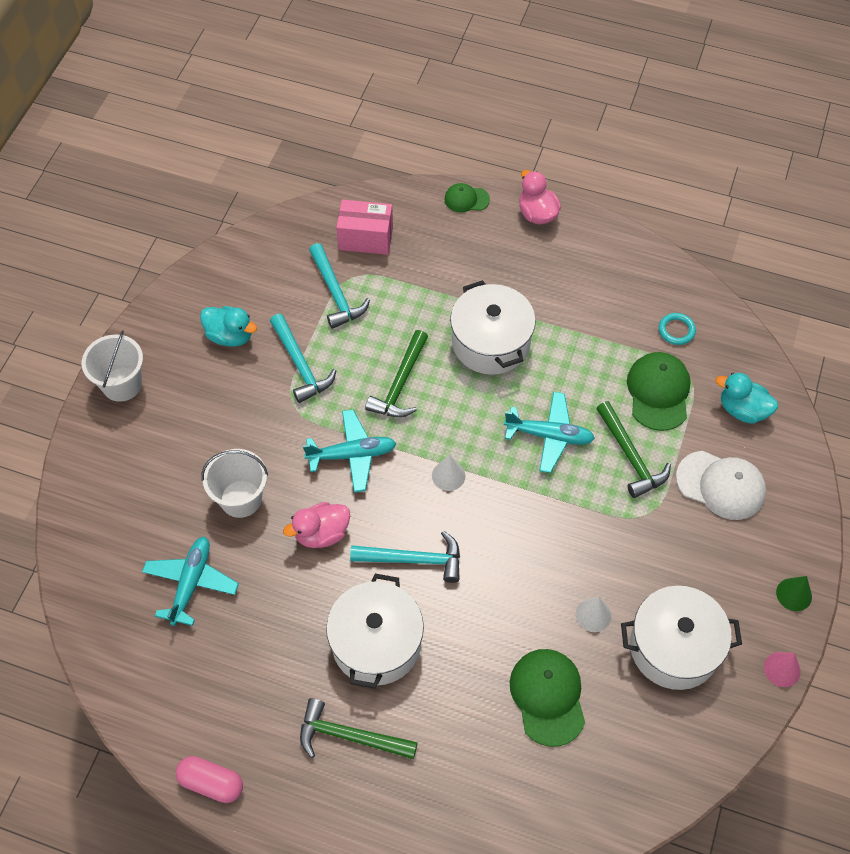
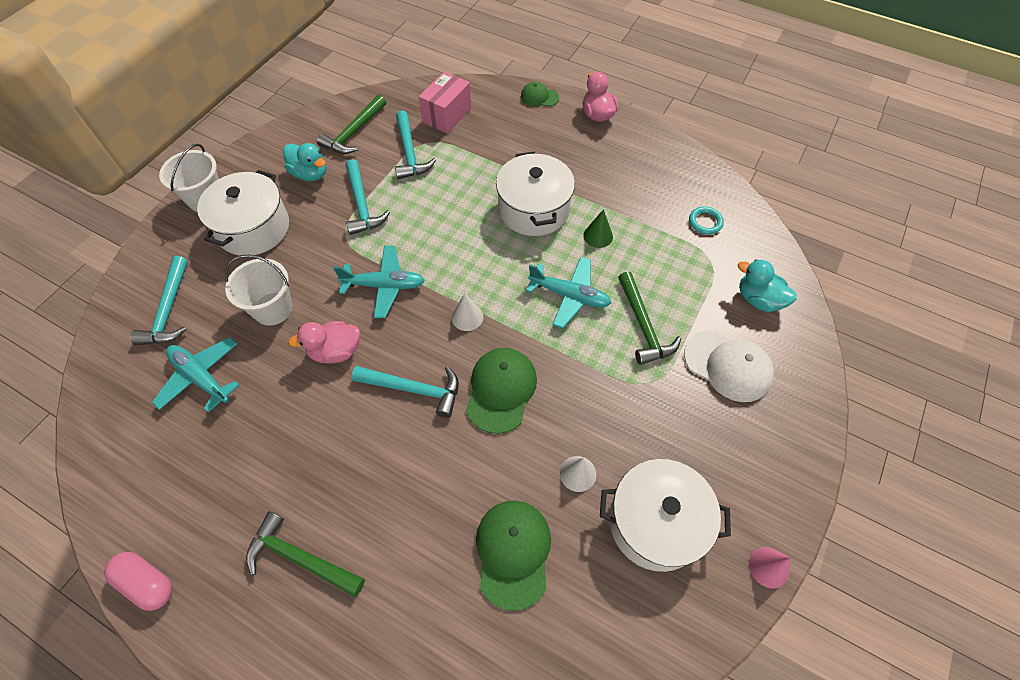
camera: 10 degrees right, 0 degrees up
turquoise plane [142,537,239,626] -> turquoise plane turned 75 degrees counterclockwise [152,337,239,413]
white pot [326,574,424,689] -> white pot moved to [197,170,289,256]
pink box [336,200,393,255] -> pink box turned 75 degrees counterclockwise [419,72,471,133]
green hammer [365,330,428,418] -> green hammer moved to [317,95,386,154]
green cap [627,352,691,431] -> green cap moved to [466,348,537,434]
green cone [776,576,812,611] -> green cone moved to [583,209,613,248]
none -> turquoise hammer [130,256,188,345]

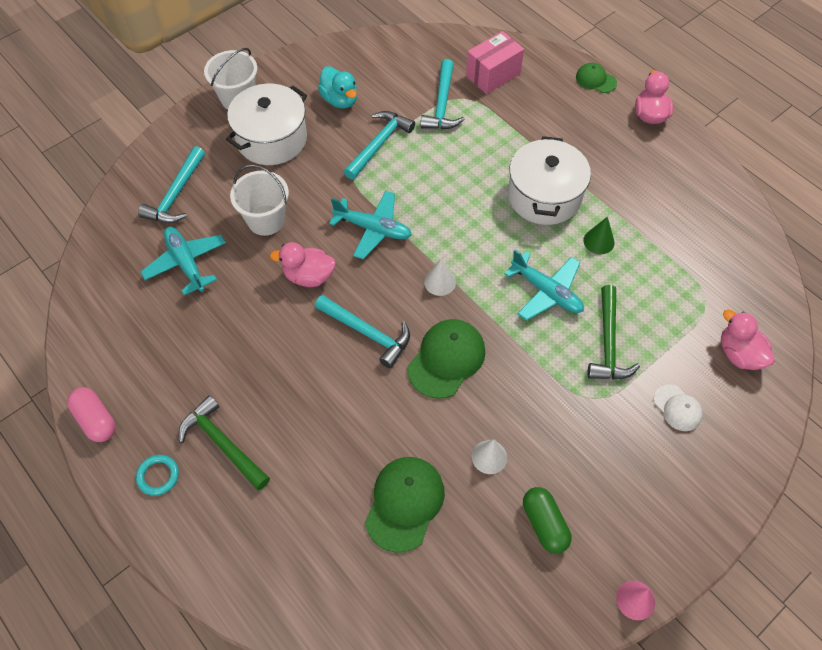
camera: 20 degrees right, 0 degrees up
green hammer [317,95,386,154] -> none
turquoise hammer [346,159,390,235] -> turquoise hammer turned 150 degrees counterclockwise [344,111,415,180]
white pot [600,459,731,572] -> green capsule [523,487,571,554]
white cap [684,331,774,402] -> white cap [654,384,703,431], size x0.57
turquoise ring [689,206,724,235] -> turquoise ring moved to [136,455,179,496]
turquoise duck [738,259,797,312] -> pink duck [721,310,775,370]

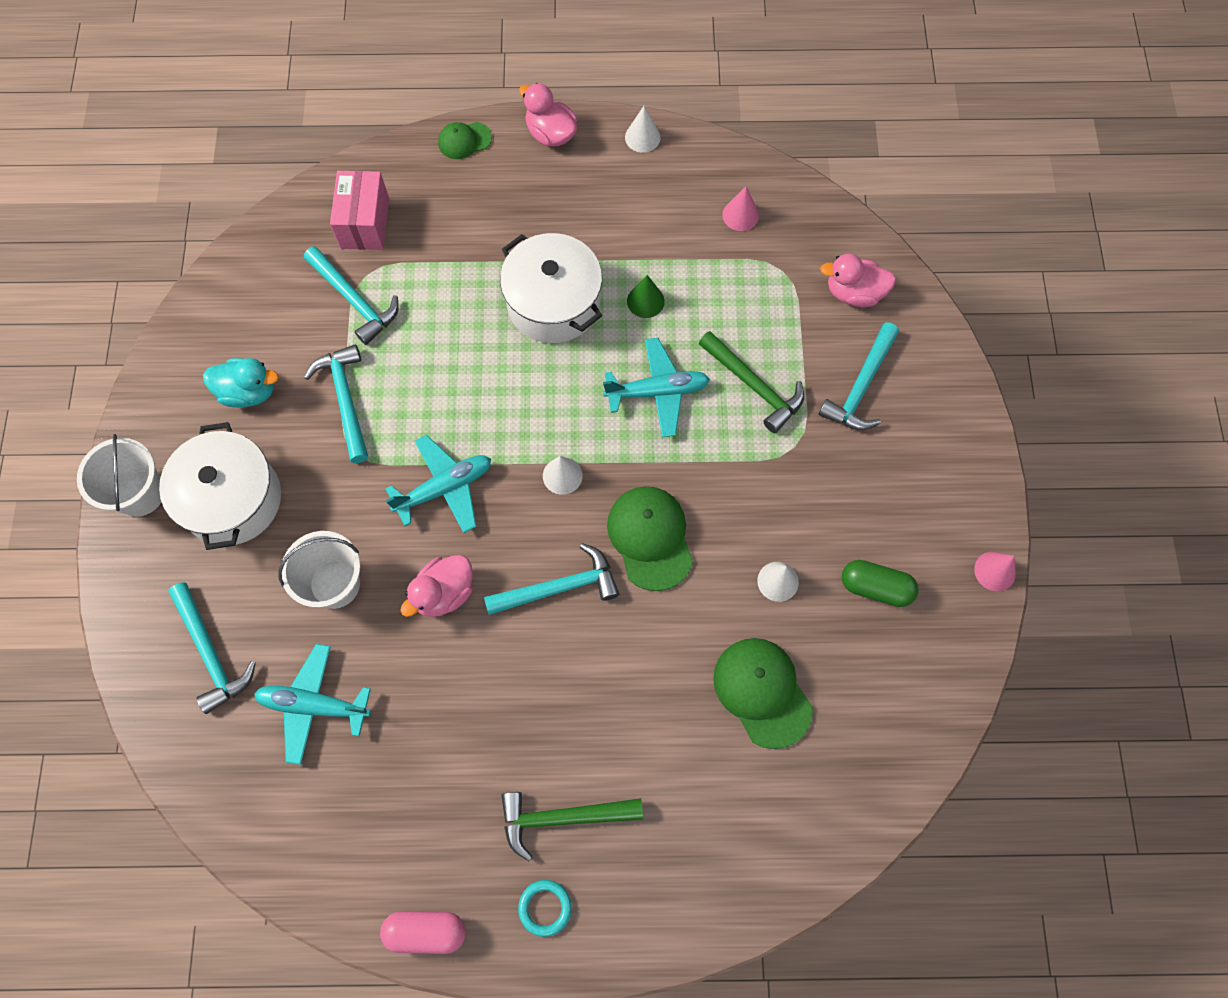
camera: 50 degrees left, 10 degrees up
white cap [654,384,703,431] -> turquoise hammer [818,323,899,430]
none -> white cone [625,106,661,153]
none -> pink cone [722,186,759,231]

